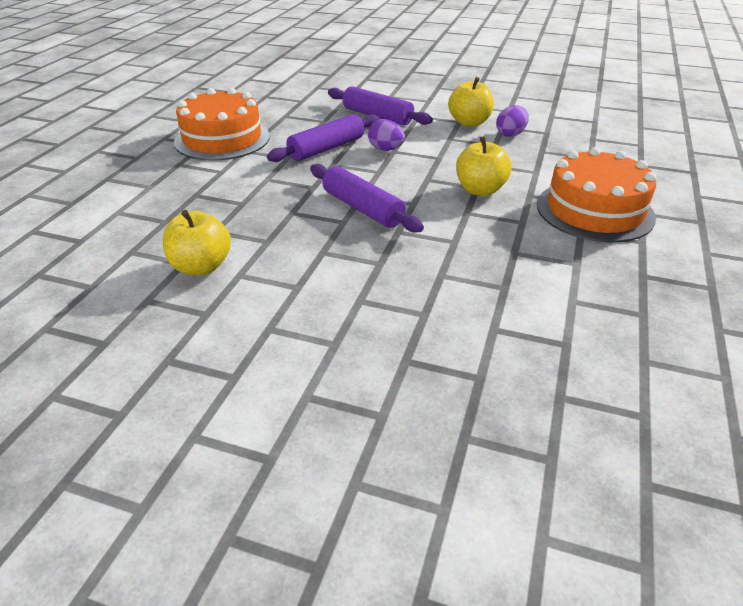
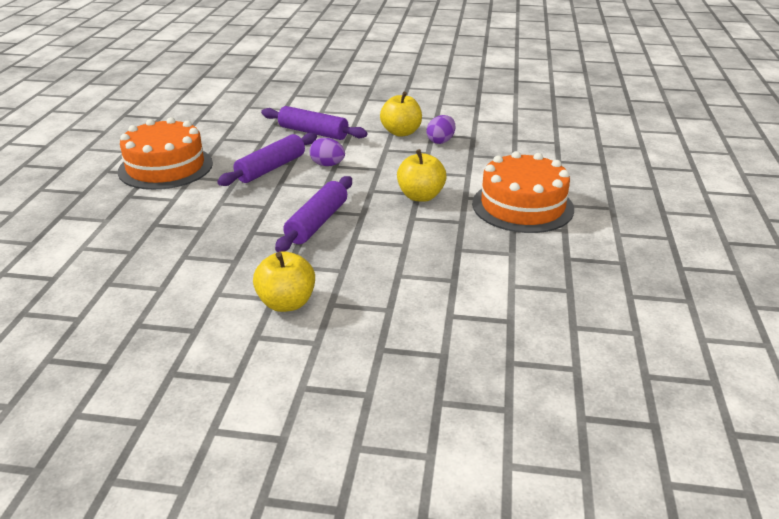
camera: 10 degrees left, 5 degrees down
yellow apple [163,210,231,275] -> yellow apple moved to [253,251,315,312]
purple rolling pin [310,164,424,233] -> purple rolling pin turned 75 degrees clockwise [275,176,352,252]

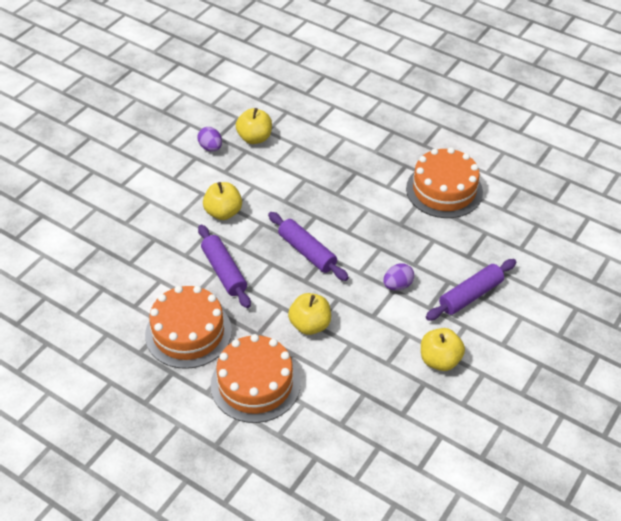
camera: 115 degrees right, 15 degrees up
purple rolling pin [217,133,317,186] -> purple rolling pin moved to [198,225,251,308]
purple egg [427,115,455,144] -> purple egg moved to [197,127,222,152]
none -> orange cake [145,286,232,369]
none -> yellow apple [236,108,272,144]

